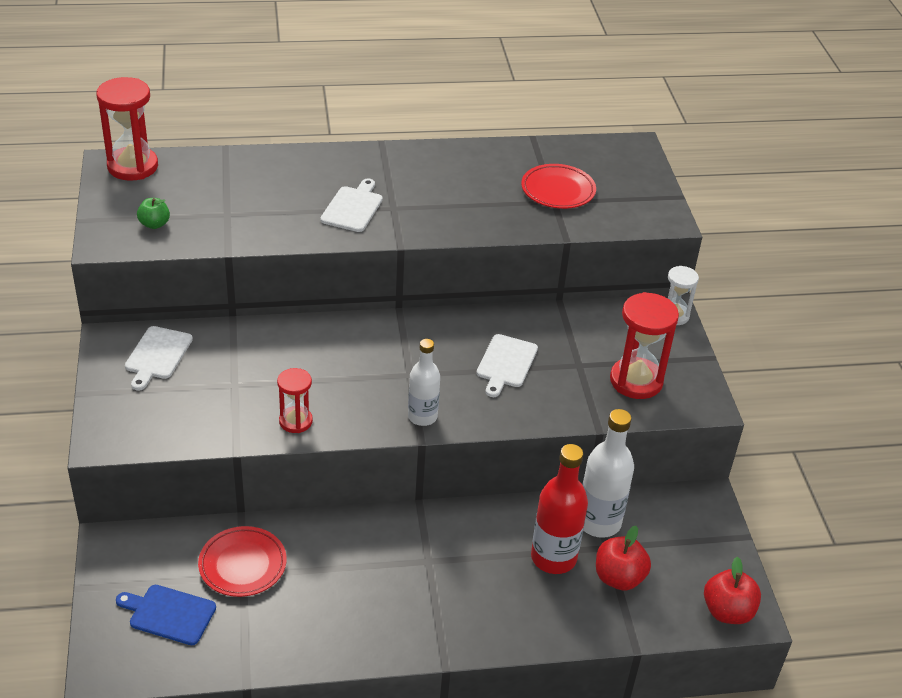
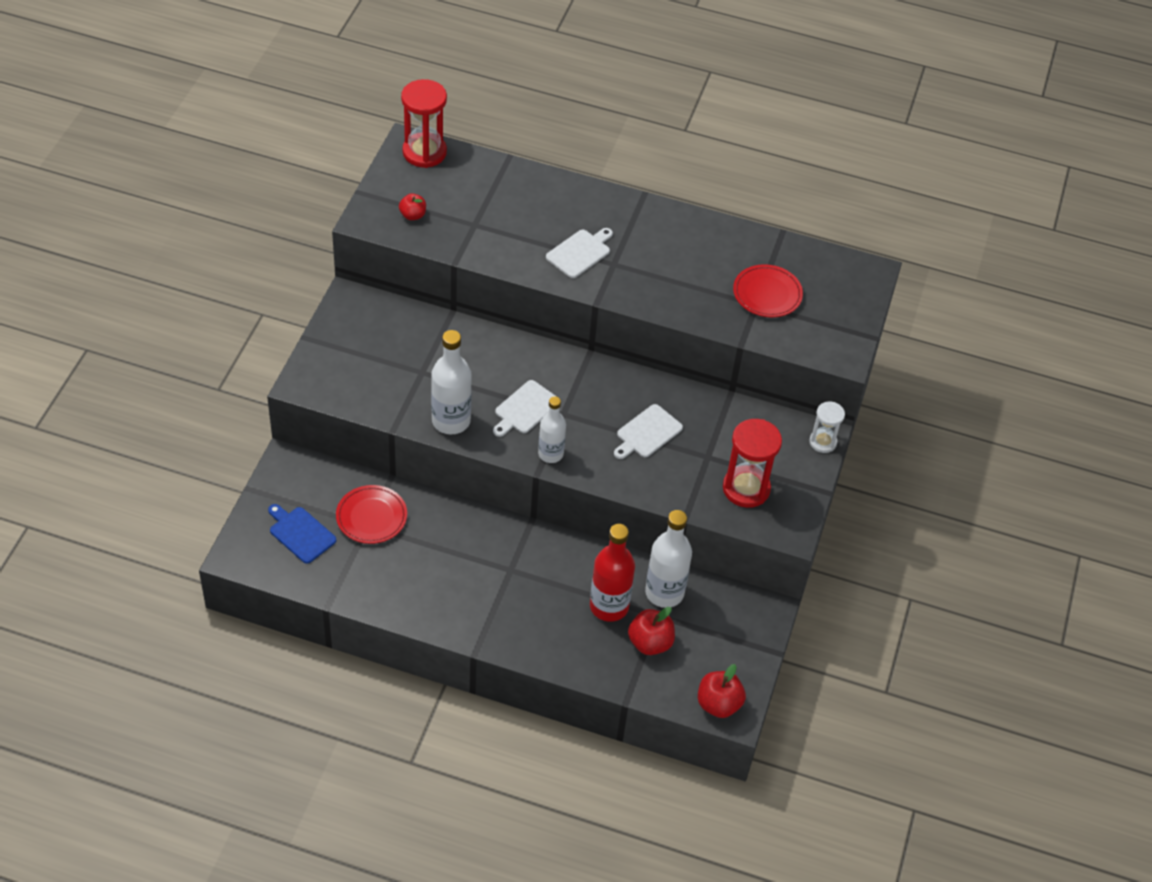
camera: 25 degrees right, 10 degrees up
white cutting board [125,326,193,391] -> white cutting board moved to [493,380,557,437]
green apple [137,198,170,229] -> red apple [399,193,426,220]
red hourglass [277,368,313,433] -> white bottle [431,330,472,434]

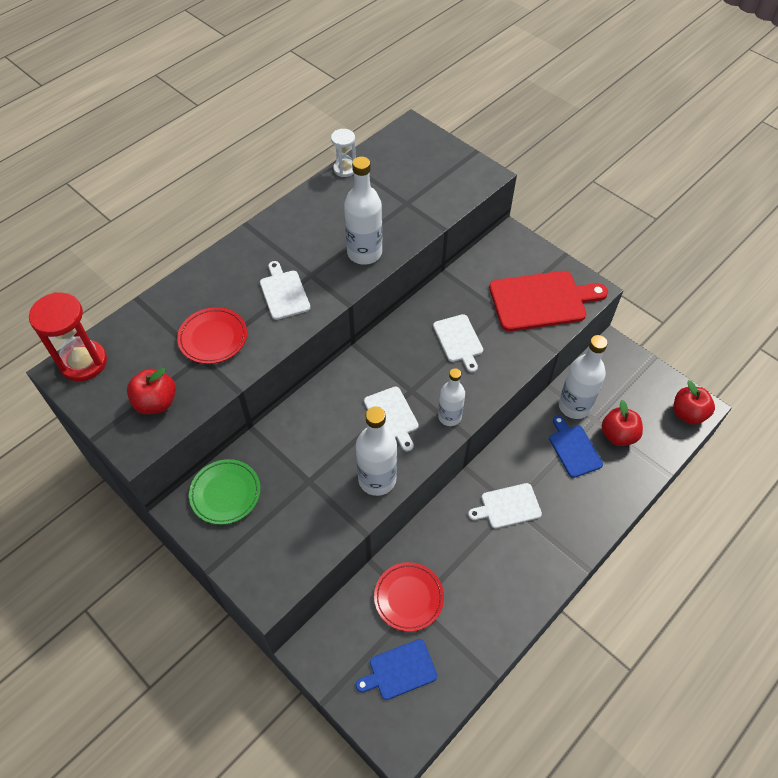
camera: 60 degrees left, 5 degrees up
red apple [399,193,426,220] -> red apple [127,368,176,414], size x1.58
red bottle [590,524,635,622] -> blue cutting board [549,416,603,478]
red hourglass [723,419,782,508] -> red cutting board [489,271,608,331]
red plate [733,264,803,317] -> red plate moved to [177,307,247,364]
white hourglass [809,401,845,453] -> white hourglass moved to [331,129,356,177]
none -> green plate [189,459,260,525]
none -> white bottle [344,157,382,265]
none -> white cutting board [468,483,542,529]

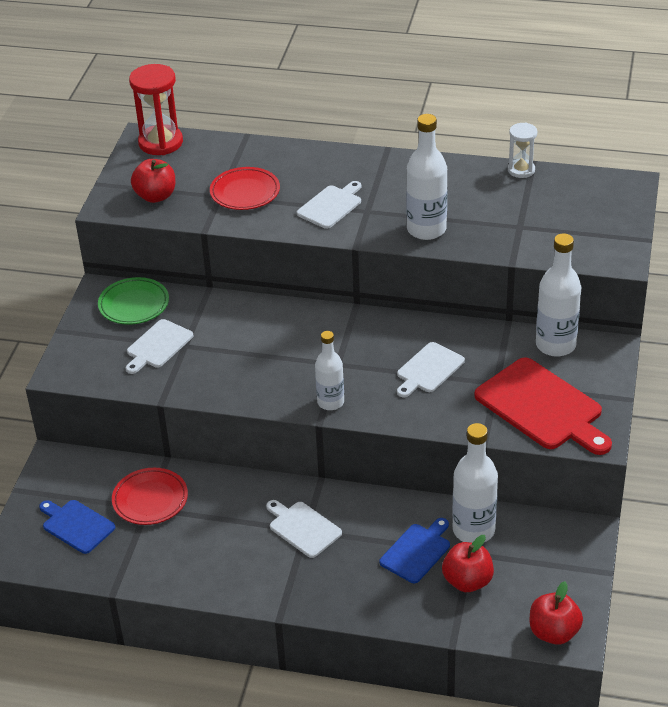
camera: 60 degrees right, 15 degrees down
white bottle [356,407,397,496] -> white bottle moved to [536,233,582,357]
white cutting board [364,386,419,451] -> white cutting board moved to [126,319,194,374]

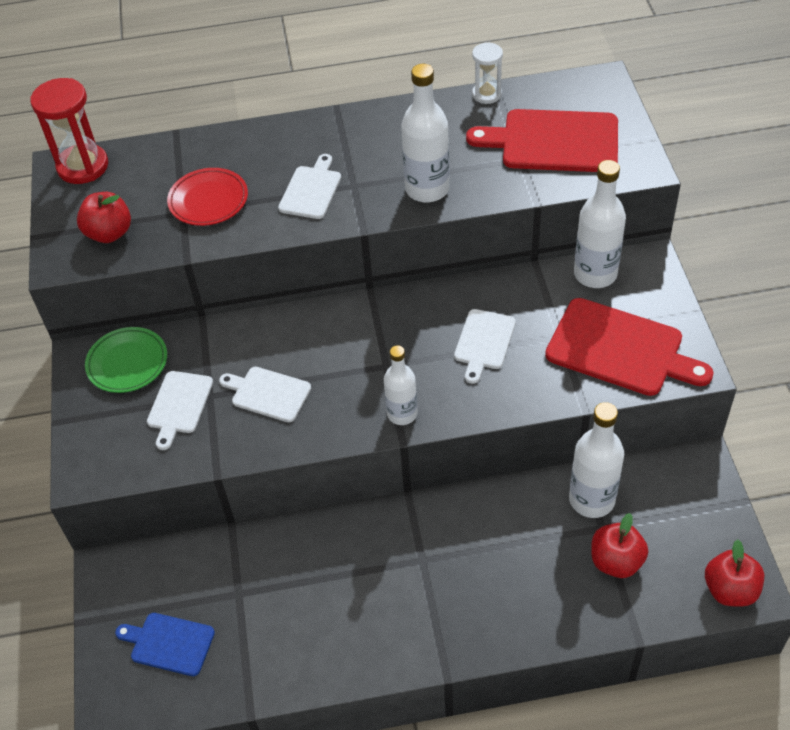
camera: 20 degrees left, 10 degrees up
red plate [112,468,188,525] -> none
white cutting board [266,500,342,558] -> white cutting board moved to [219,367,311,422]
blue cutting board [379,518,450,583] -> none
none -> red cutting board [466,109,618,172]

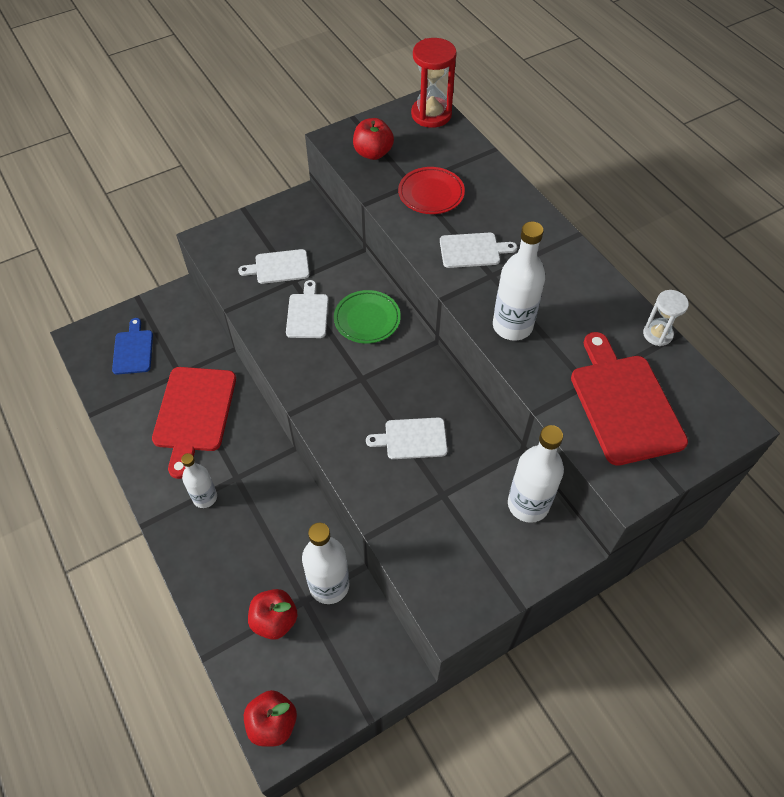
camera: 65 degrees right, 5 degrees up
green plate [85,327,167,393] -> green plate moved to [334,290,401,344]
white bottle [384,345,418,425] -> white bottle moved to [181,453,217,508]
red cutting board [545,298,713,396] -> red cutting board moved to [152,367,236,479]

